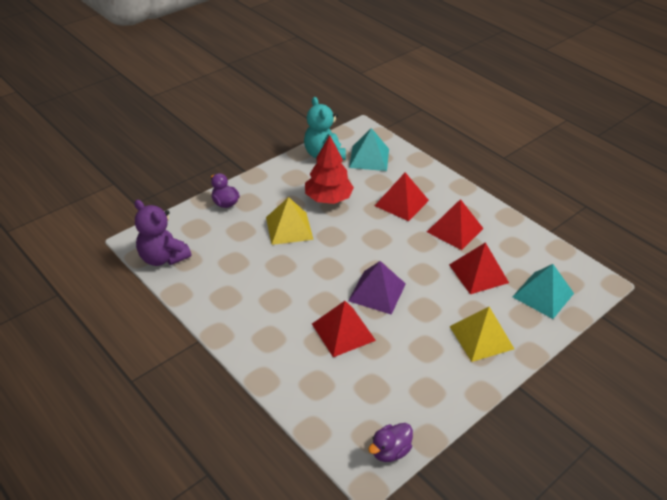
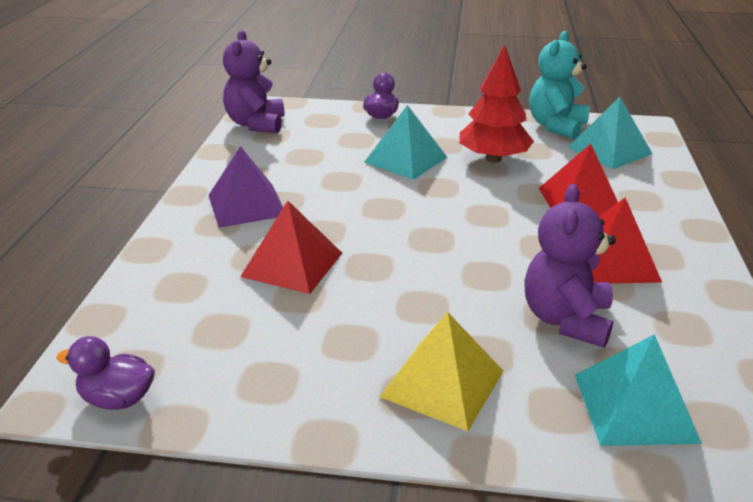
camera: 50 degrees right, 10 degrees down
yellow pyramid [266,197,314,245] -> turquoise pyramid [364,105,448,180]
purple pyramid [348,261,406,315] -> purple pyramid moved to [209,146,283,228]
red pyramid [449,242,509,294] -> purple teddy bear [525,184,616,348]

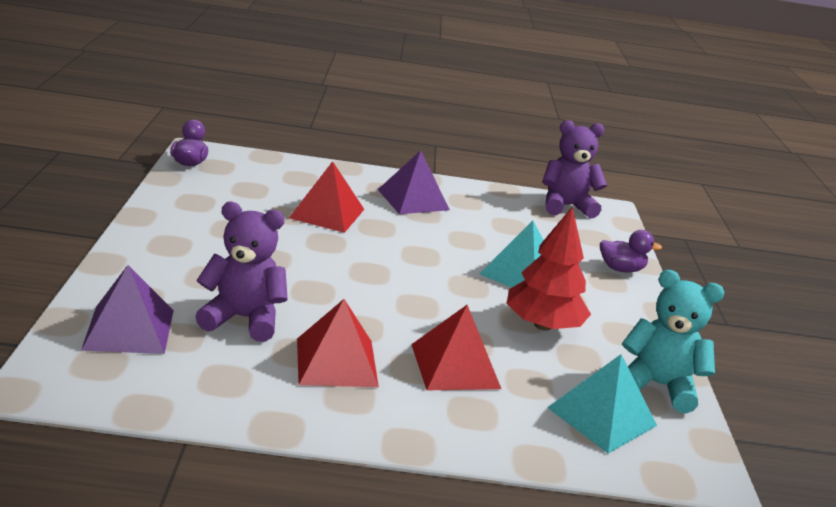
camera: 80 degrees right, 5 degrees down
yellow pyramid [380,312,503,432] -> none
turquoise pyramid [575,334,702,446] -> purple pyramid [81,265,174,354]

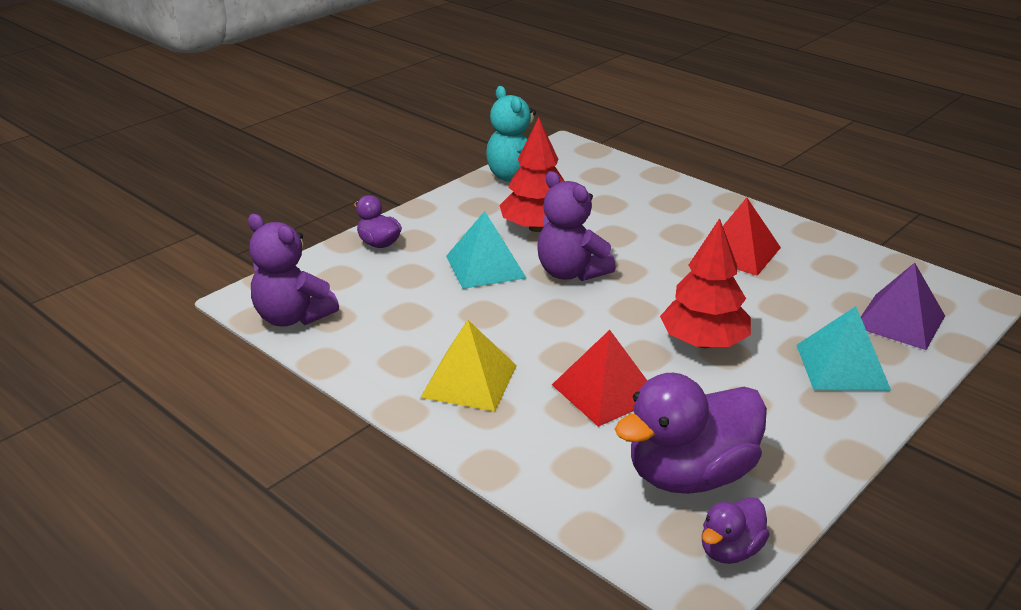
camera: 135 degrees left, 5 degrees up
purple teddy bear [195,202,288,342] -> purple teddy bear moved to [537,171,616,281]
purple pyramid [378,150,450,214] -> yellow pyramid [420,320,517,411]
red pyramid [411,305,501,390] -> none
turquoise pyramid [547,354,657,454] -> turquoise pyramid moved to [797,306,891,391]
none -> purple duck [615,373,767,494]
none -> red tree [660,218,751,348]

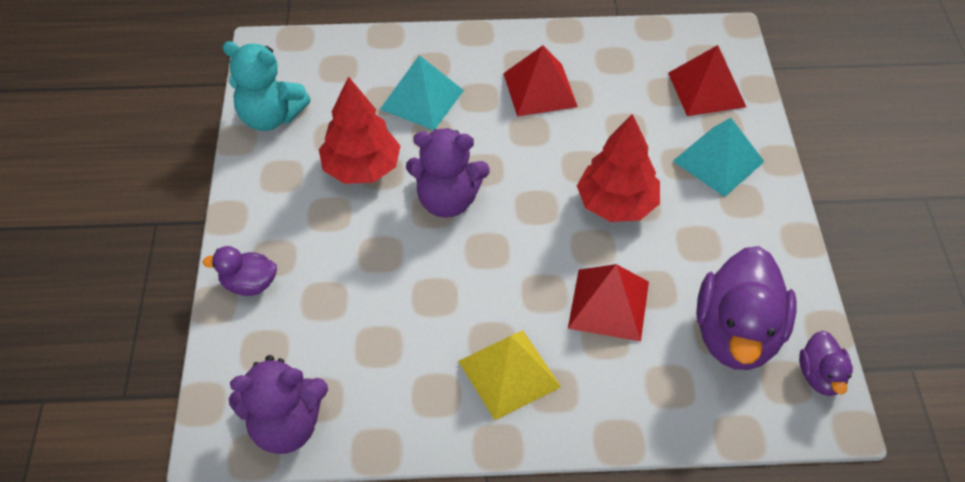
camera: 45 degrees left, 20 degrees up
turquoise pyramid [446,211,526,289] -> turquoise pyramid moved to [380,55,464,130]
purple pyramid [861,263,945,350] -> red pyramid [668,45,746,116]

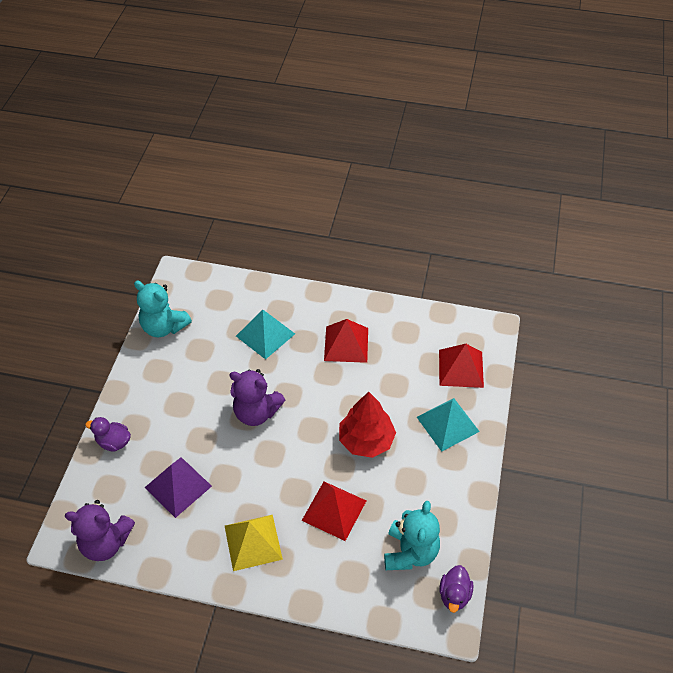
camera: 15 degrees right, 0 degrees up
red tree [319,76,400,184] -> none
purple duck [696,246,797,370] -> turquoise teddy bear [384,501,440,570]
none -> purple pyramid [145,457,212,518]

